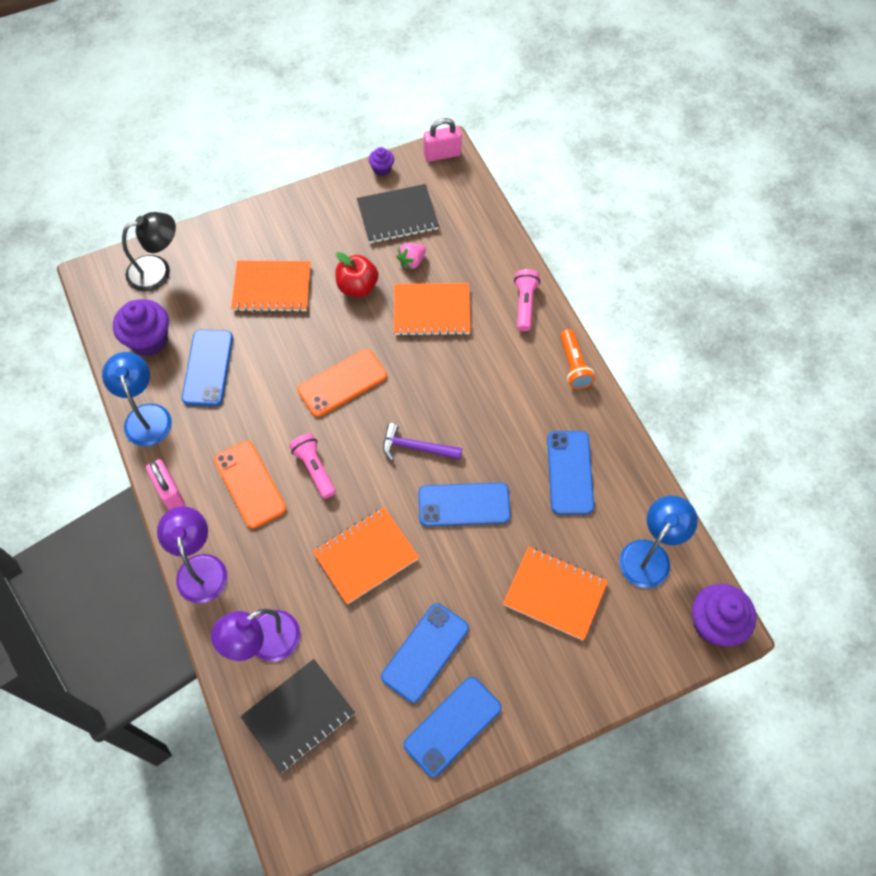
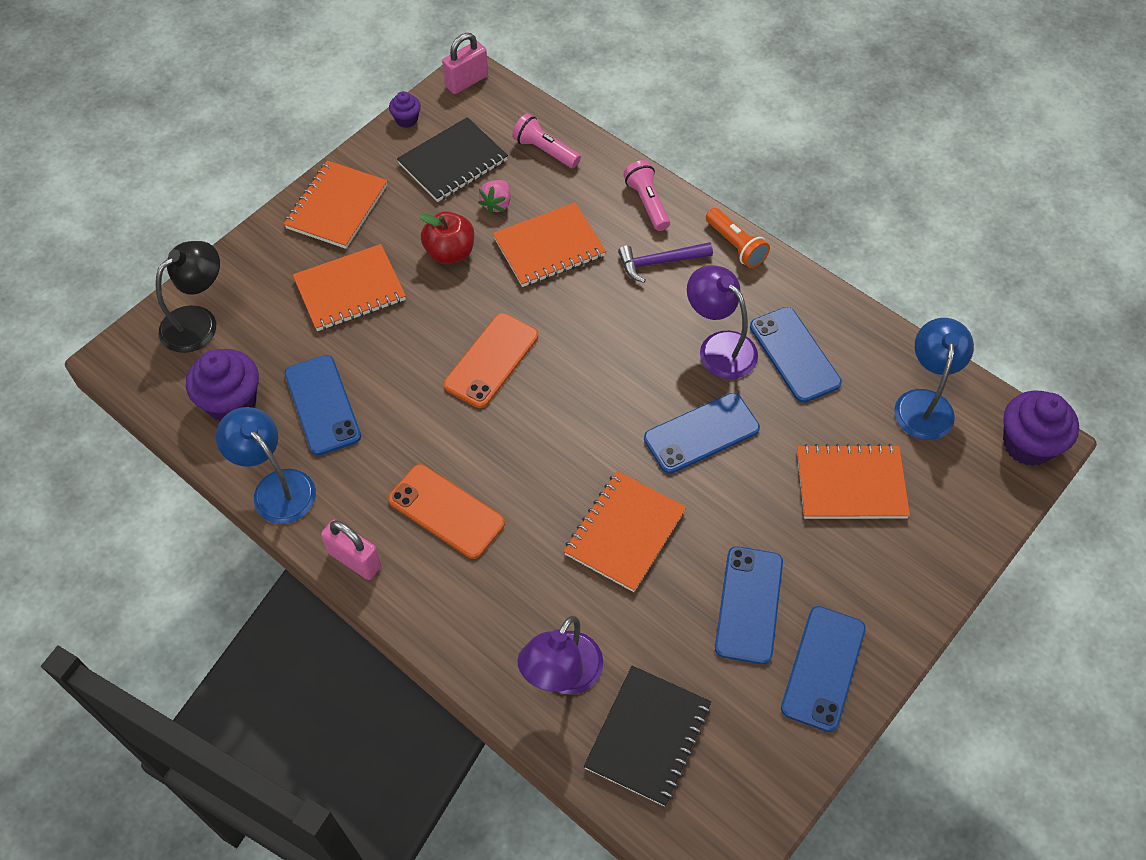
camera: 25 degrees left, 5 degrees down
purple lamp [157,506,227,603] -> purple lamp moved to [687,265,758,379]
pink flashlight [289,433,336,499] -> pink flashlight moved to [512,114,581,168]
purple hammer [383,423,462,461] -> purple hammer moved to [618,242,713,283]
none -> orange notebook [284,160,388,249]

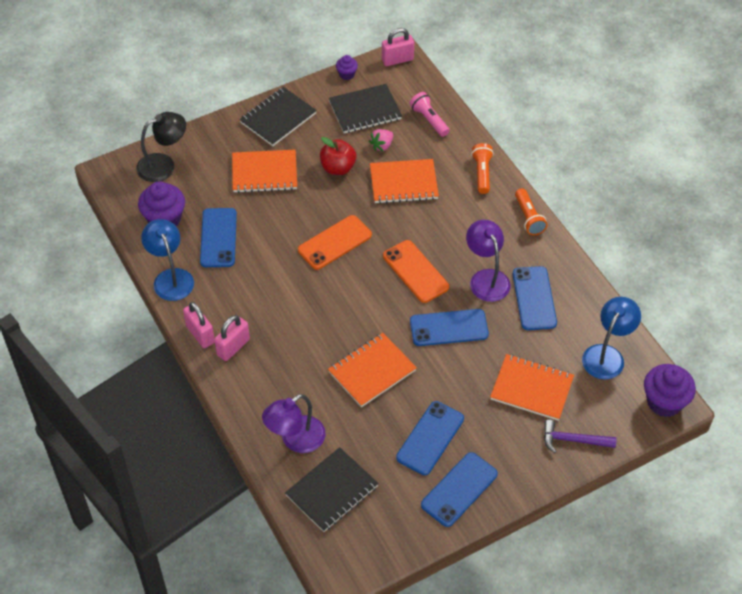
camera: 20 degrees right, 5 degrees down
orange notebook [284,160,388,249] -> black notebook [239,87,317,146]
orange phone [388,464,505,559] -> orange phone moved to [383,240,449,303]
purple hammer [618,242,713,283] -> purple hammer moved to [544,419,617,453]
pink flashlight [623,160,670,231] -> orange flashlight [471,143,494,194]
none -> pink padlock [214,315,250,361]

